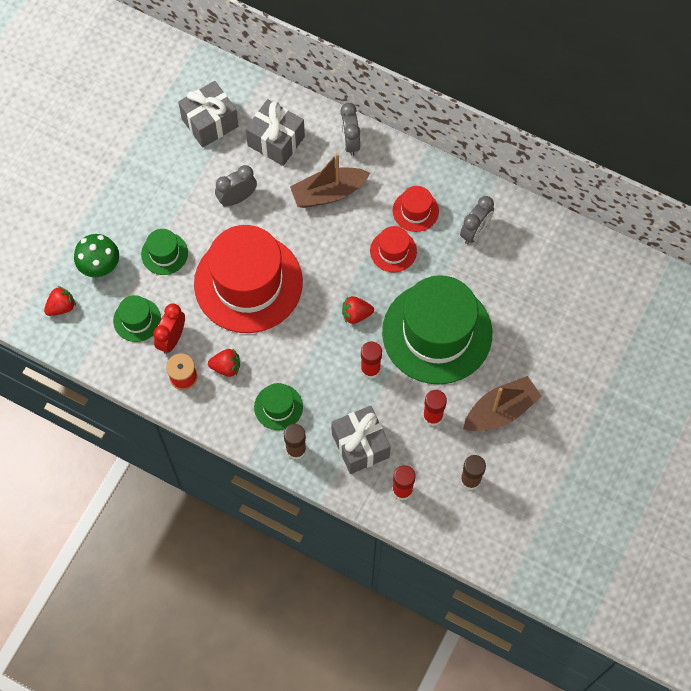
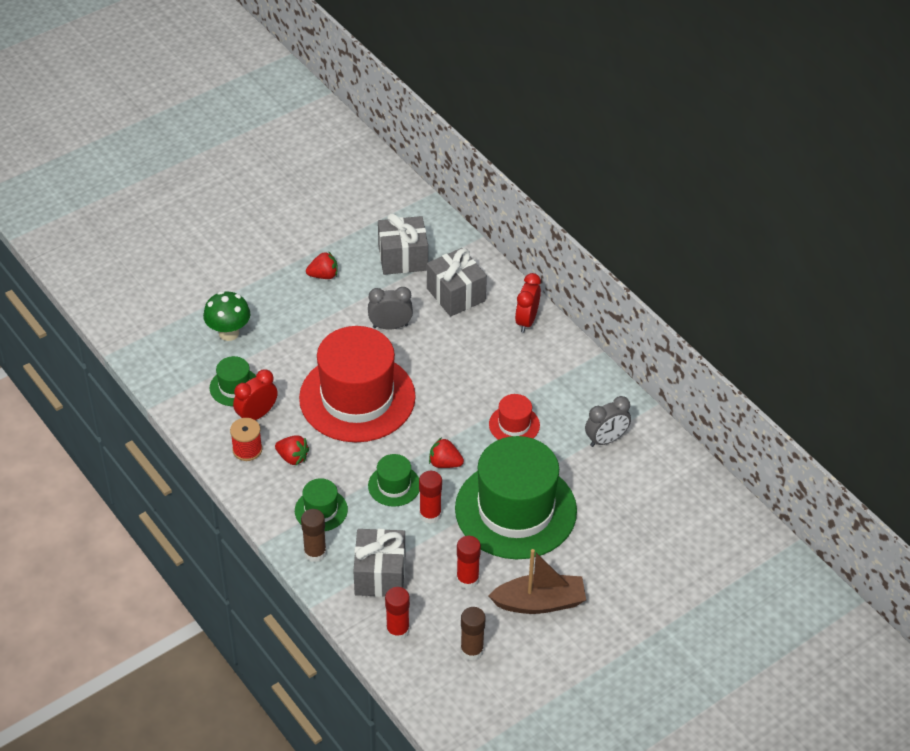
camera: 25 degrees right, 20 degrees down
red strawberry [44,286,76,316] -> red strawberry moved to [306,251,337,279]
green hat [141,229,188,275] -> green hat moved to [368,454,419,507]
brown boat [290,153,370,208] -> none
grey clock [340,103,360,156] -> red clock [515,273,541,332]
red hat [393,186,439,232] -> none

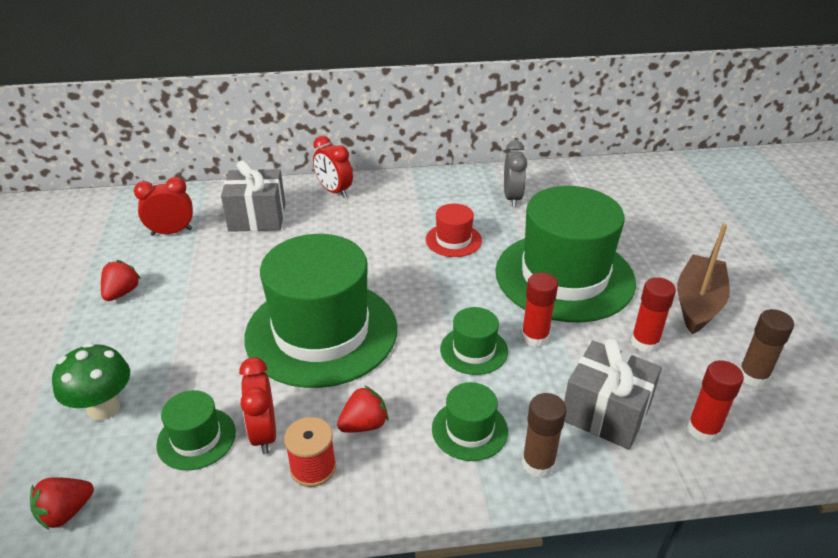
camera: 60 degrees left, 10 degrees down
red hat [299,326,416,442] -> green hat [244,234,397,388]
grey clock [368,287,413,330] -> none
grey gift [378,213,428,275] -> red clock [134,177,193,236]
red strawberry [429,438,464,468] -> red strawberry moved to [30,477,94,530]

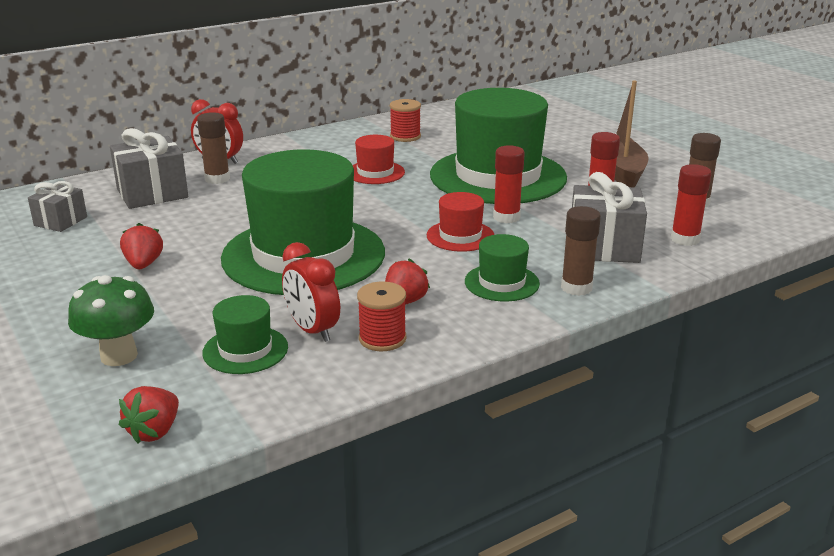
camera: 25 degrees left, 10 degrees down
red strawberry [101,260,141,301] -> red strawberry moved to [120,223,163,269]
red clock [134,177,193,236] -> grey gift [28,181,87,232]
green hat [440,307,508,375] -> red hat [427,192,494,252]
grey clock [504,140,527,207] -> red spool [390,99,421,142]
none -> brown glue stick [197,112,230,184]

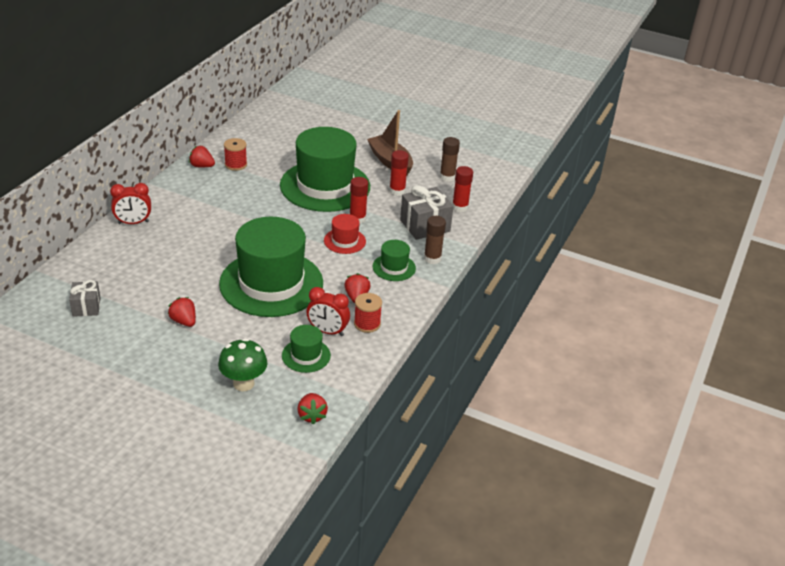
camera: 35 degrees left, 10 degrees up
grey gift [110,128,188,209] -> none
brown glue stick [197,112,230,184] -> none
red hat [352,135,405,184] -> none
none -> red strawberry [189,146,215,167]

